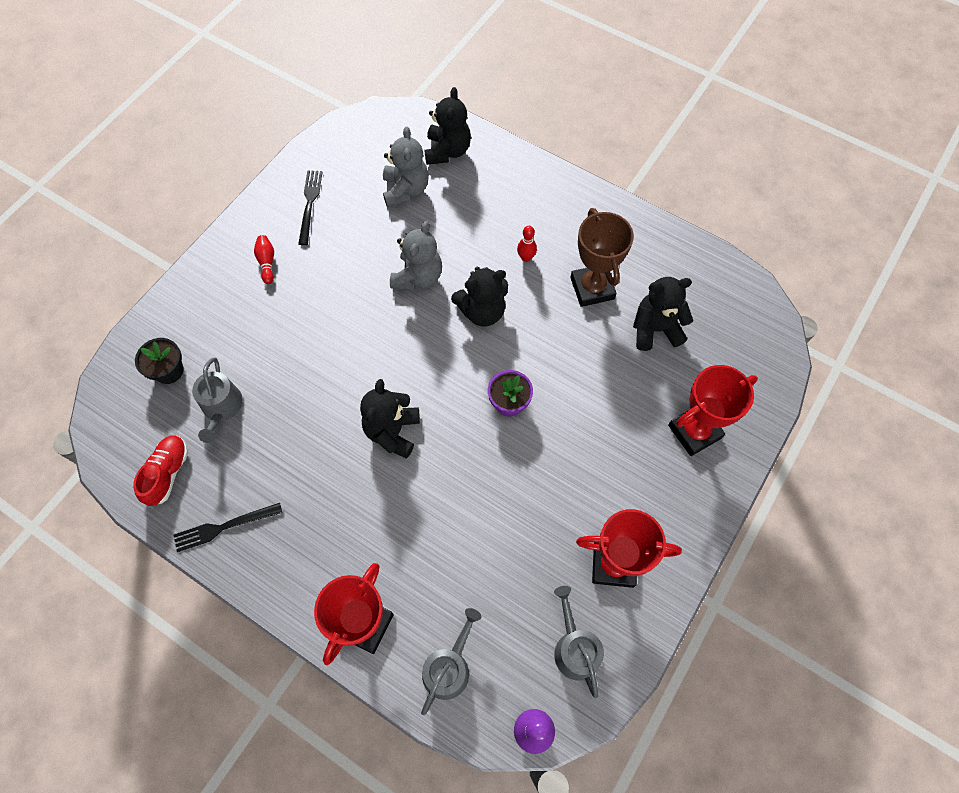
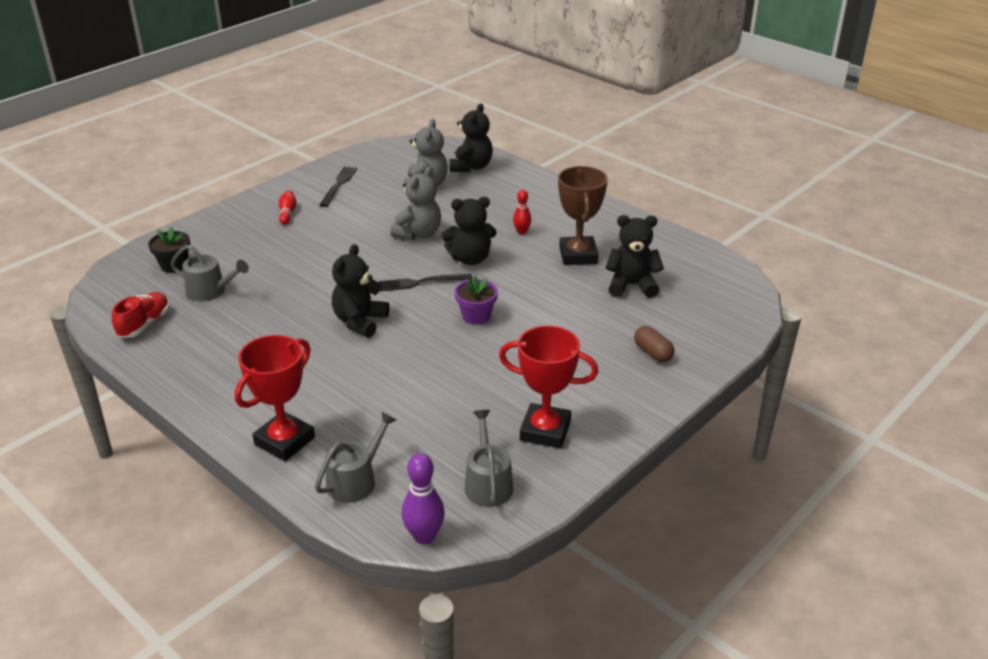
camera: 10 degrees right, 30 degrees down
black fork [174,503,282,552] -> black fork moved to [378,274,472,291]
grey watering can [192,358,243,443] -> grey watering can turned 75 degrees counterclockwise [171,245,249,301]
red trophy [668,365,758,456] -> brown capsule [634,326,674,362]

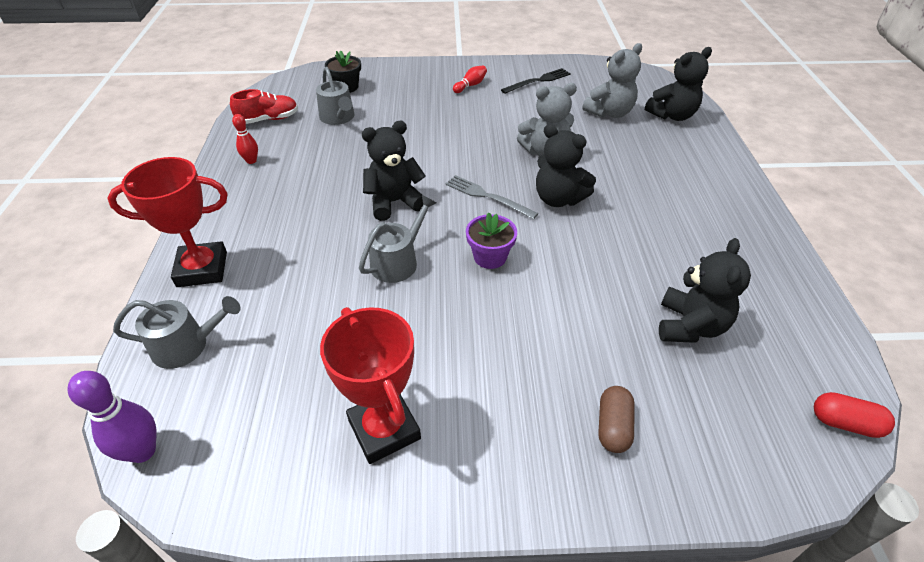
camera: 45 degrees right, 10 degrees up
black fork [378,274,472,291] -> grey fork [445,175,539,219]
grey watering can [465,410,513,507] -> grey watering can moved to [359,195,436,283]
red bowling pin [513,190,531,234] -> red bowling pin moved to [232,114,258,164]
brown trophy [558,166,608,265] -> none
black teddy bear [605,215,664,298] -> black teddy bear turned 60 degrees clockwise [659,238,751,343]
none -> red capsule [814,392,895,438]

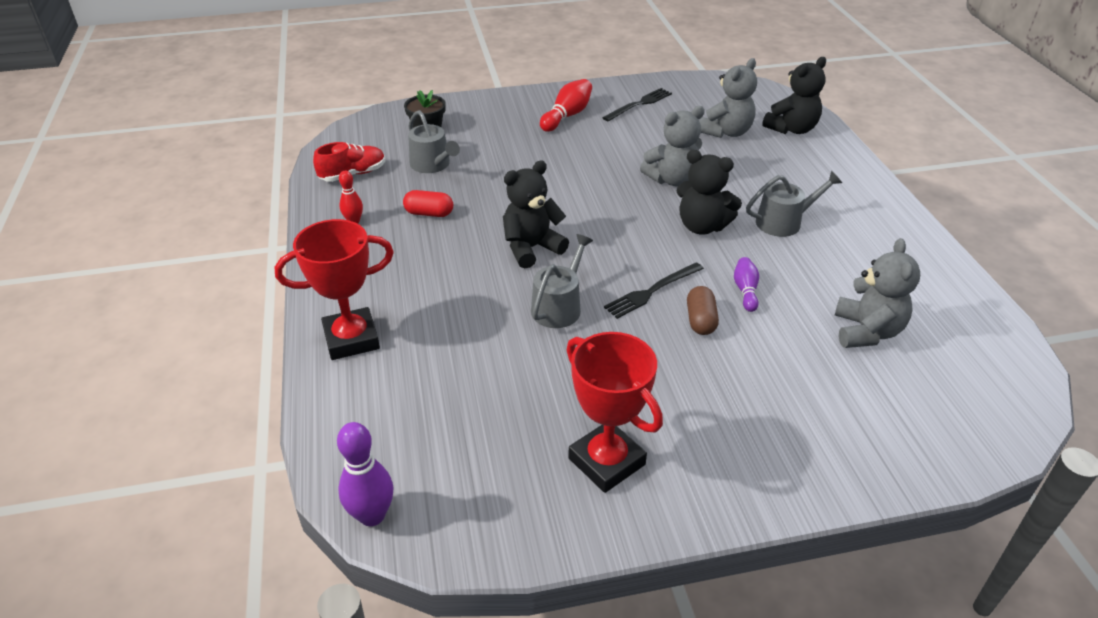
camera: 10 degrees left, 5 degrees down
grey watering can [113,296,241,369] -> grey watering can moved to [746,171,842,237]
grey fork [445,175,539,219] -> none
red bowling pin [453,65,487,93] -> red bowling pin [540,79,592,132], size x1.60
purple flower pot [466,212,517,269] -> black fork [604,262,704,319]
brown capsule [598,386,635,453] -> brown capsule moved to [687,286,719,335]
black teddy bear [659,238,751,343] -> grey teddy bear [835,238,920,348]
red capsule [814,392,895,438] -> red capsule moved to [403,190,453,217]
none -> purple bowling pin [734,257,759,312]

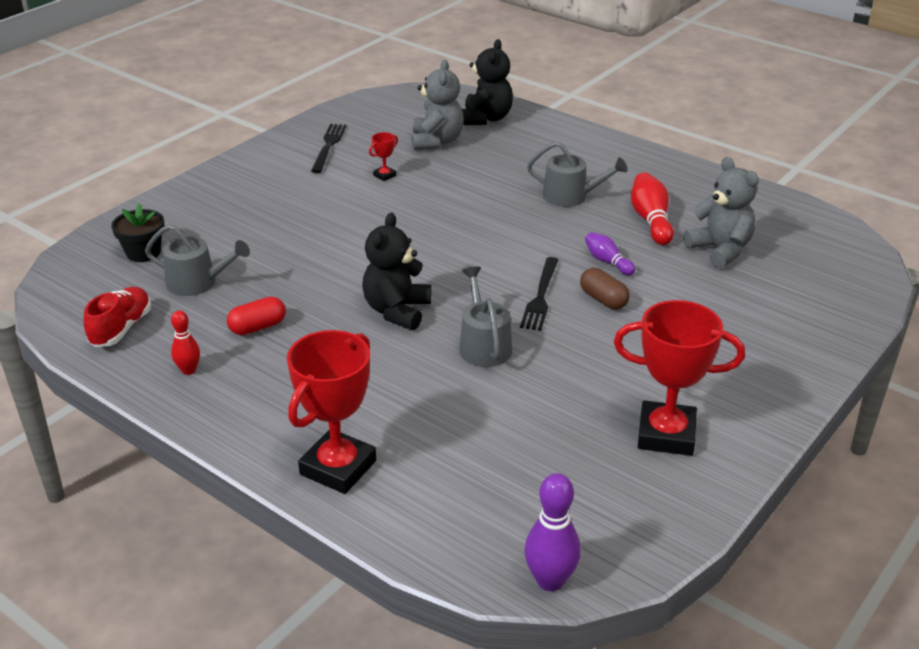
camera: 40 degrees left, 5 degrees down
red bowling pin [540,79,592,132] -> red bowling pin moved to [631,172,674,245]
grey teddy bear [640,106,705,186] -> none
black teddy bear [677,150,742,235] -> none
grey watering can [746,171,842,237] -> grey watering can turned 75 degrees clockwise [527,142,628,207]
none -> red trophy [369,132,398,181]

